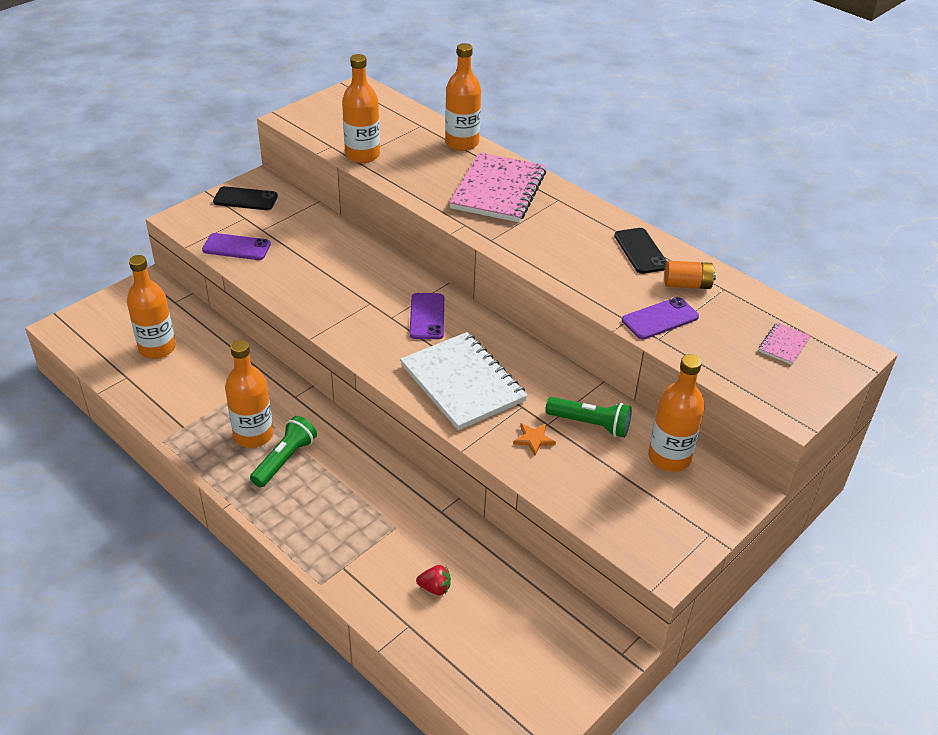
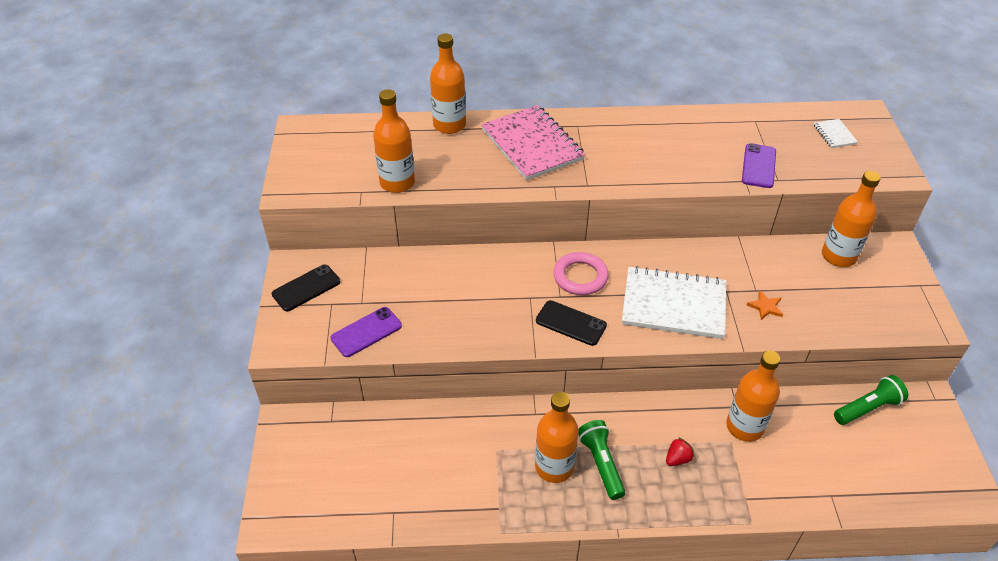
camera: 45 degrees left, 5 degrees up
orange bottle [127,255,176,359] -> orange bottle moved to [726,351,780,442]
purple phone [409,293,444,339] -> pink ring [553,252,609,295]
red strawberry [416,565,451,595] -> red strawberry moved to [666,437,694,466]
green flashlight [545,397,632,438] -> green flashlight moved to [834,375,908,425]
black phone [614,228,667,274] -> black phone moved to [536,300,607,346]
orange battery [664,261,716,289] -> none
pink notebook [759,323,811,365] -> white notebook [814,119,858,148]

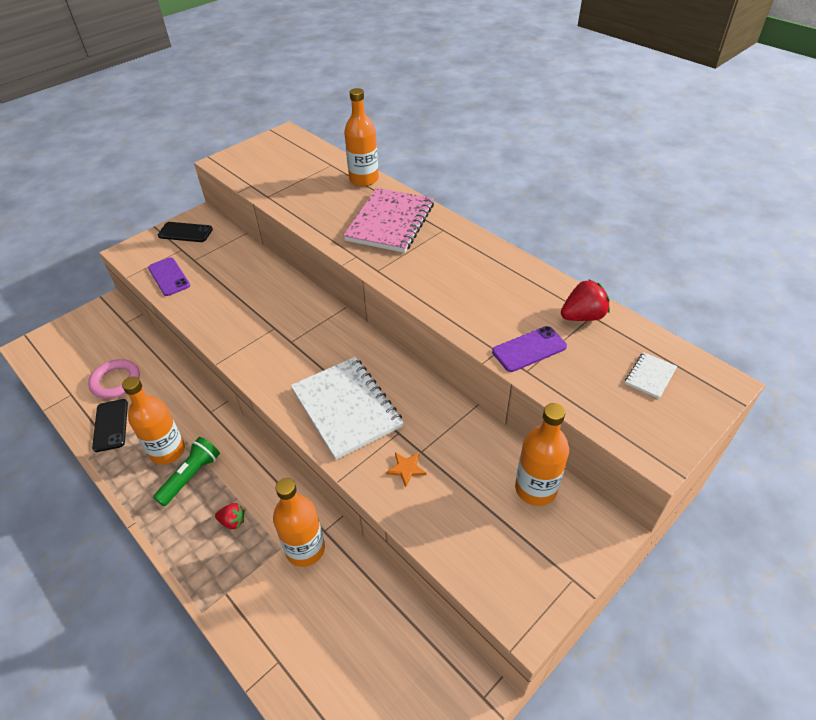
camera: 50 degrees right, 0 degrees up
purple phone [331,307,402,357] -> purple phone turned 45 degrees clockwise [148,257,190,296]
orange bottle [373,89,415,193] -> none
black phone [536,300,607,346] -> black phone moved to [92,399,128,452]
pink ring [553,252,609,295] -> pink ring moved to [88,359,140,399]
green flashlight [834,375,908,425] -> none
none -> red strawberry [561,279,610,321]

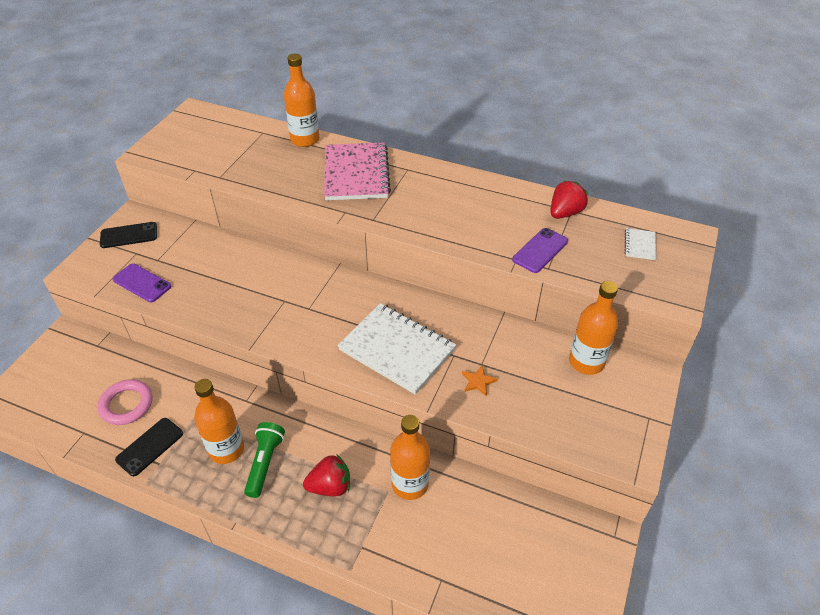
camera: 25 degrees left, 0 degrees up
black phone [92,399,128,452] -> black phone turned 75 degrees clockwise [115,418,183,476]
red strawberry [215,503,245,529] -> red strawberry [303,455,350,497], size x1.64

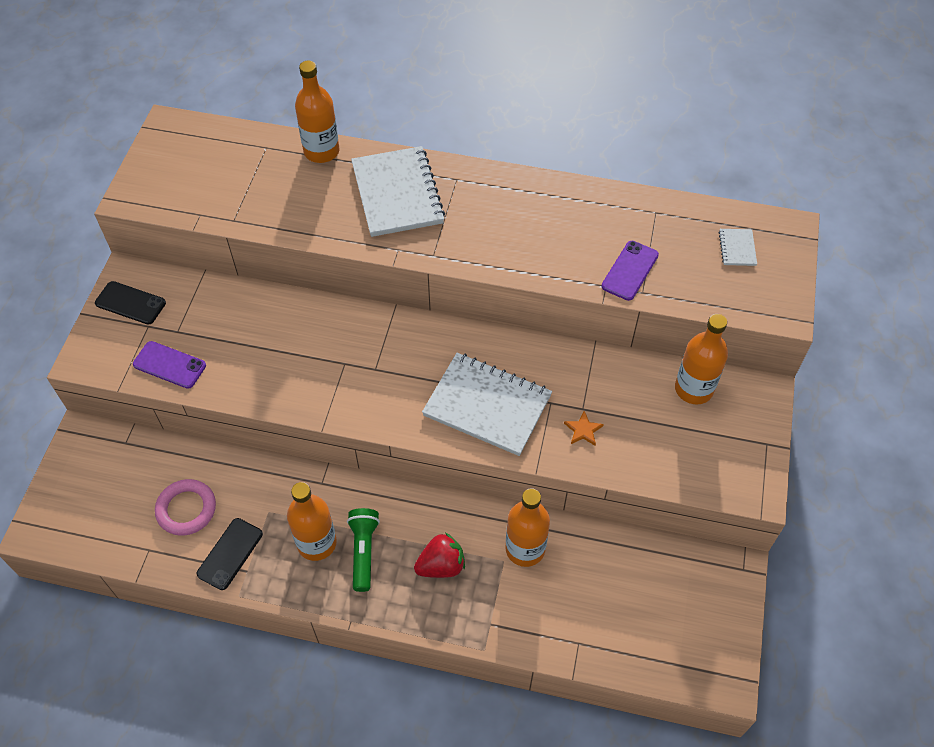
camera: 10 degrees left, 10 degrees up
black phone [100,222,157,248] -> black phone turned 45 degrees clockwise [95,281,166,324]
pink notebook [324,142,391,200] -> white notebook [351,146,445,237]
red strawberry [550,180,588,219] -> none

